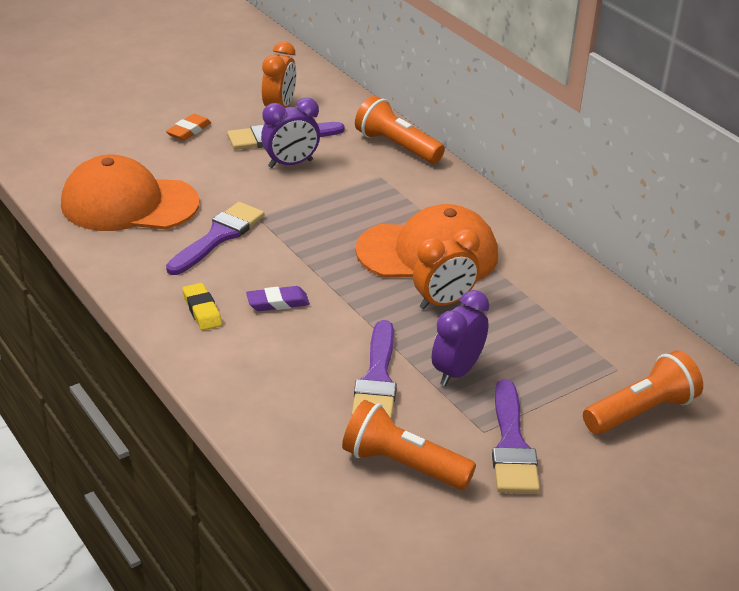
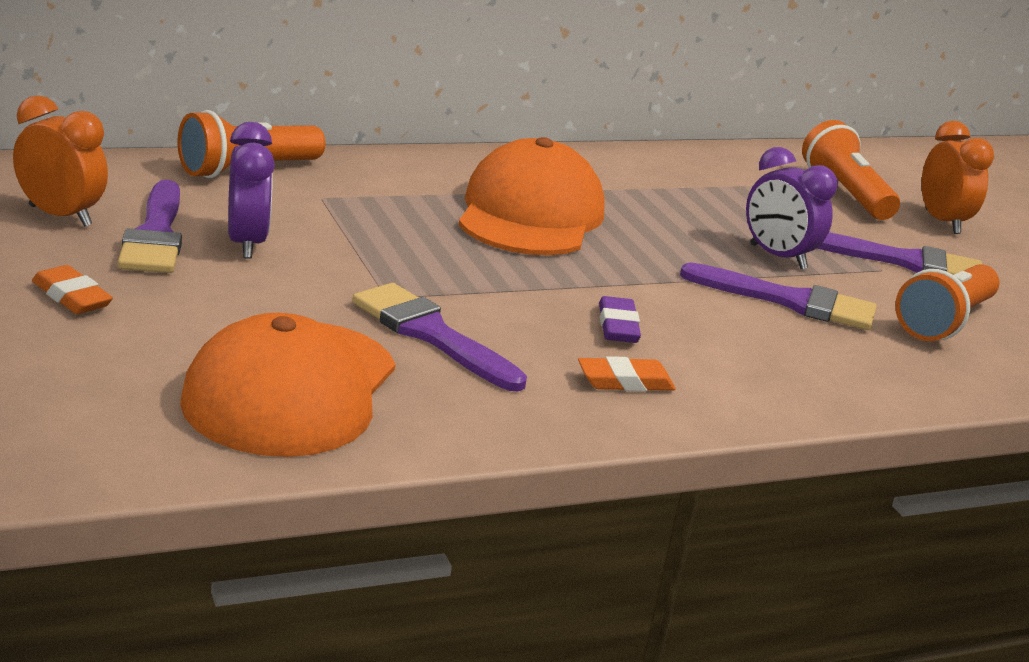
camera: 80 degrees left, 10 degrees down
yellow eraser [183,283,222,330] -> orange eraser [578,356,676,391]
orange clock [413,229,480,309] -> orange clock moved to [921,121,994,234]

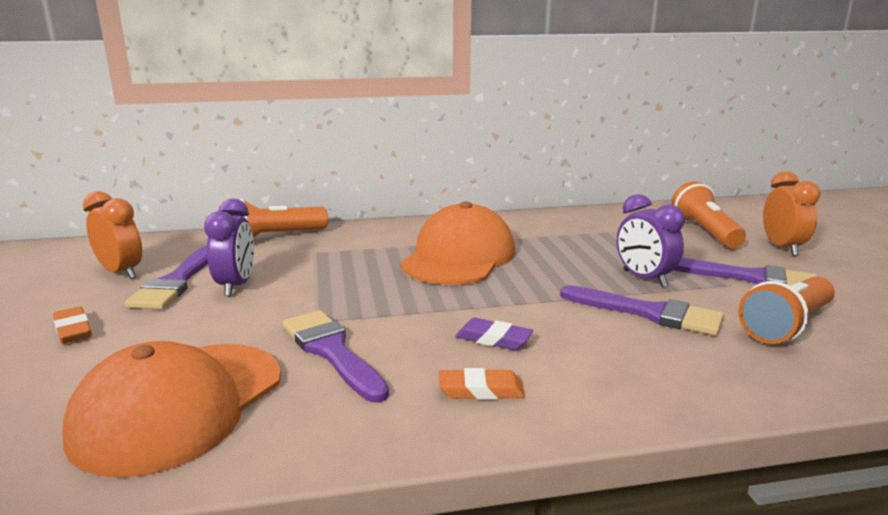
camera: 15 degrees right, 5 degrees down
purple eraser [599,296,641,343] -> purple eraser turned 75 degrees counterclockwise [455,318,533,350]

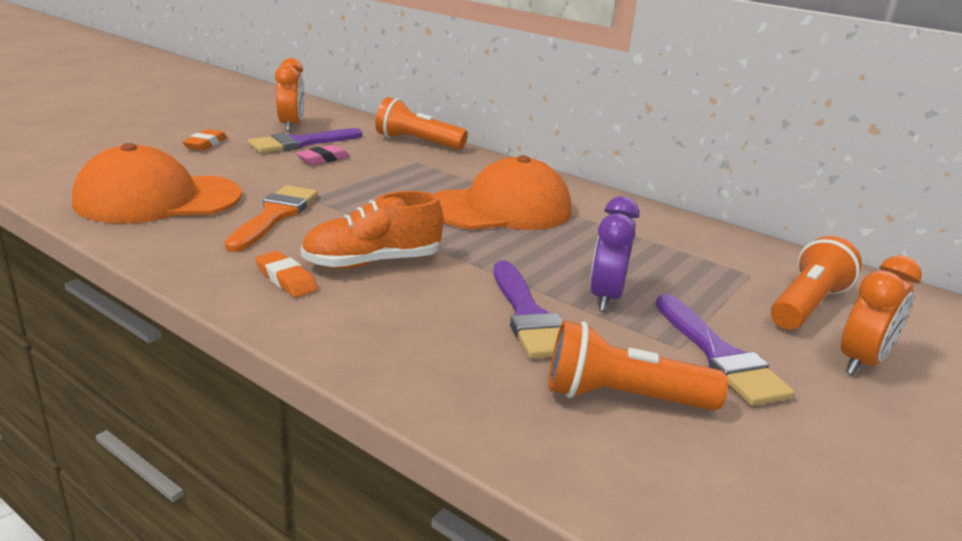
camera: 45 degrees right, 5 degrees up
purple clock [204,199,254,296] -> pink eraser [296,145,350,165]
purple brush [283,310,389,403] -> orange brush [225,185,318,252]
purple eraser [455,318,533,350] -> orange shoe [301,191,443,269]

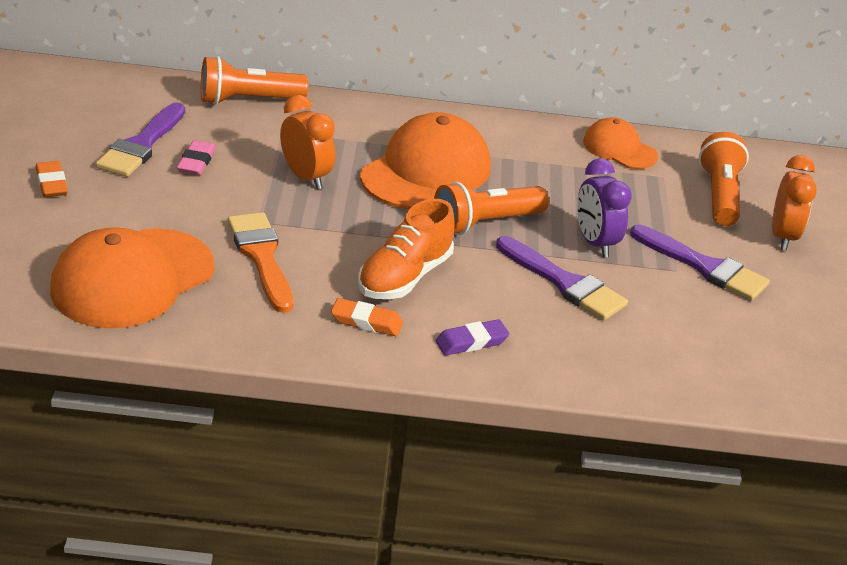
camera: 35 degrees left, 10 degrees up
orange clock [275,58,304,132] -> orange clock moved to [280,95,335,190]
orange flashlight [548,320,728,411] -> orange flashlight moved to [434,182,549,235]
none -> purple eraser [435,319,509,355]
none -> orange cap [583,117,658,169]

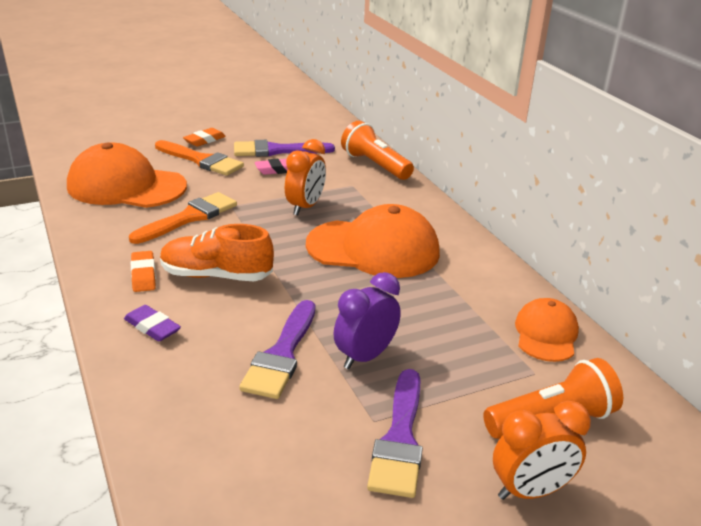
camera: 65 degrees right, 5 degrees down
orange flashlight [434,182,549,235] -> none
none -> orange brush [155,140,244,176]

